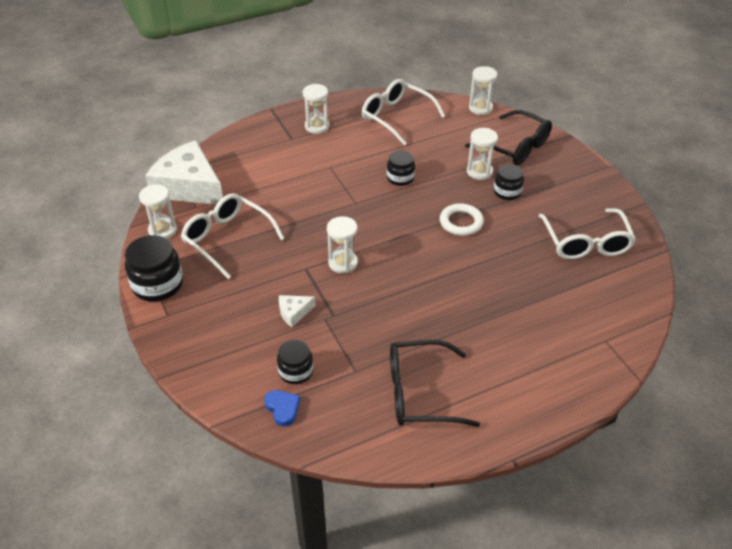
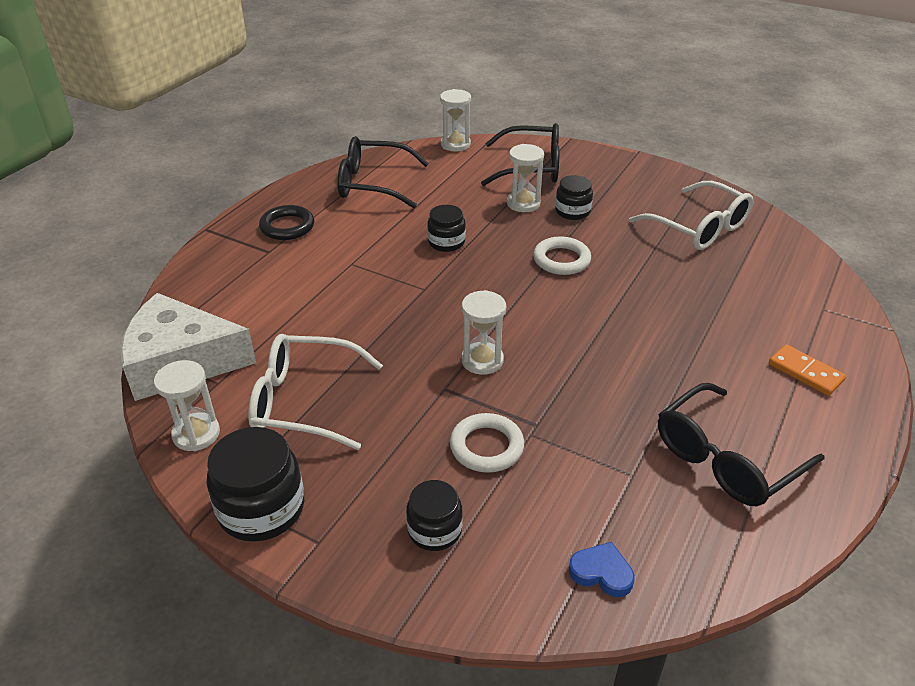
camera: 35 degrees left, 5 degrees down
black jar [277,340,313,384] -> black jar moved to [406,480,463,551]
white cheese [279,295,316,327] -> white ring [450,413,524,473]
white hourglass [303,84,329,134] -> black ring [259,205,314,240]
white glasses [361,79,445,146] -> black glasses [338,136,429,208]
none -> orange domino [769,344,846,396]

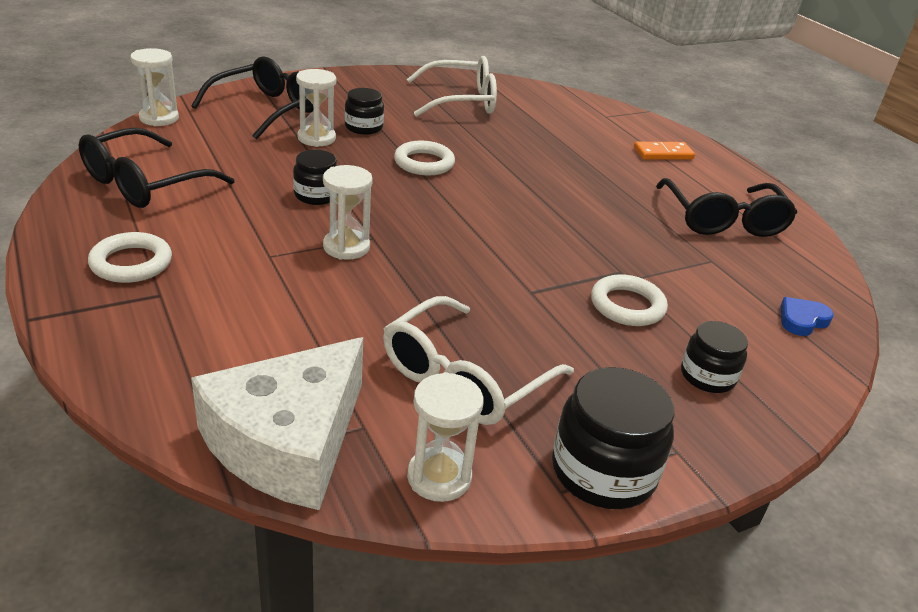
camera: 60 degrees left, 5 degrees down
black ring [259,205,314,240] -> white ring [88,232,172,283]
white hourglass [461,290,506,375] -> white hourglass moved to [323,165,373,260]

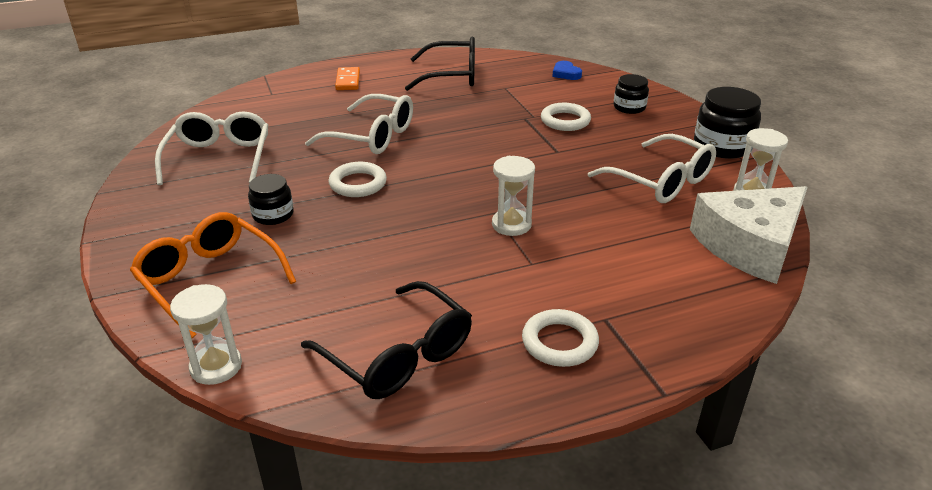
camera: 80 degrees left, 0 degrees up
black glasses [191,56,314,140] -> orange glasses [130,212,296,338]
white cheese [191,337,363,510] -> white cheese turned 105 degrees clockwise [690,186,808,284]
black jar [293,150,337,205] -> none
white hourglass [296,69,336,147] -> none
none -> white glasses [305,94,413,154]

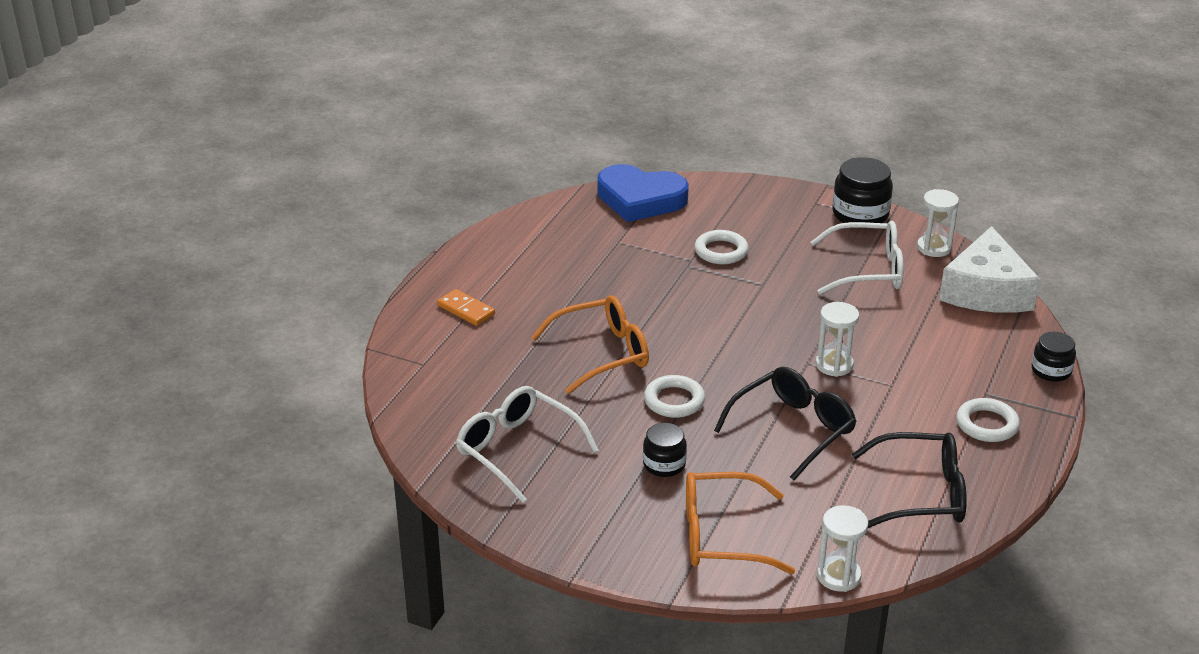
camera: 45 degrees left, 0 degrees up
white glasses [305,94,413,154] -> orange glasses [531,295,649,394]
black glasses [405,37,475,91] -> black glasses moved to [714,367,857,481]
blue heart [552,61,582,80] -> blue heart [597,164,689,222], size x2.38
black jar [614,74,649,114] -> black jar moved to [1032,332,1076,382]

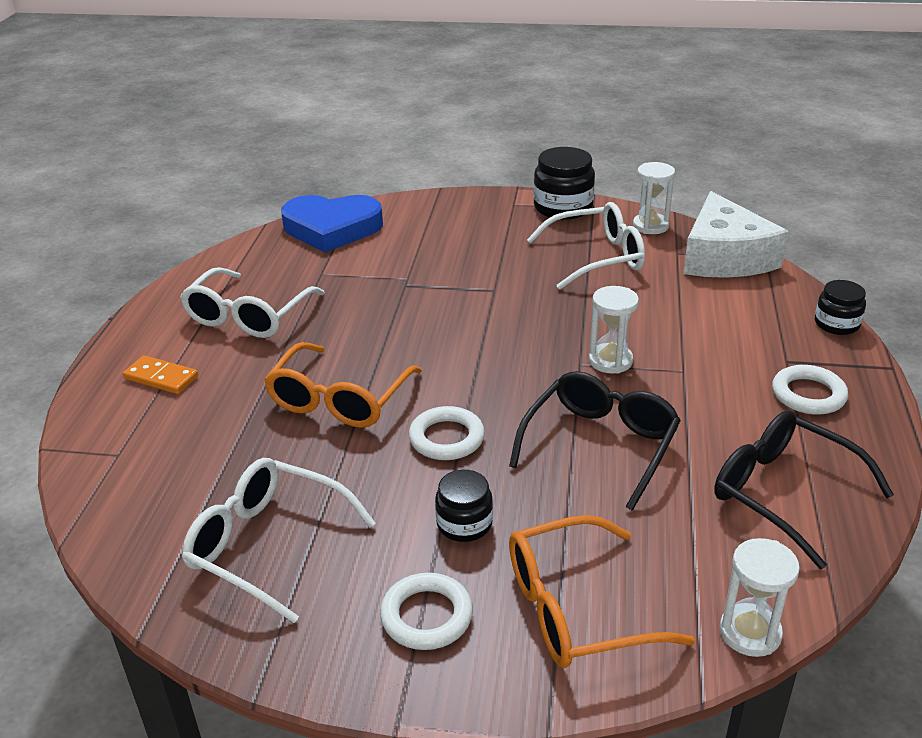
camera: 15 degrees left, 0 degrees up
orange glasses [531,295,649,394] -> orange glasses turned 150 degrees clockwise [264,342,422,428]
white ring [695,230,749,264] -> white ring moved to [380,573,473,650]
black glasses [852,432,967,528] -> black glasses turned 120 degrees counterclockwise [714,410,894,570]
none -> white glasses [180,267,325,338]

